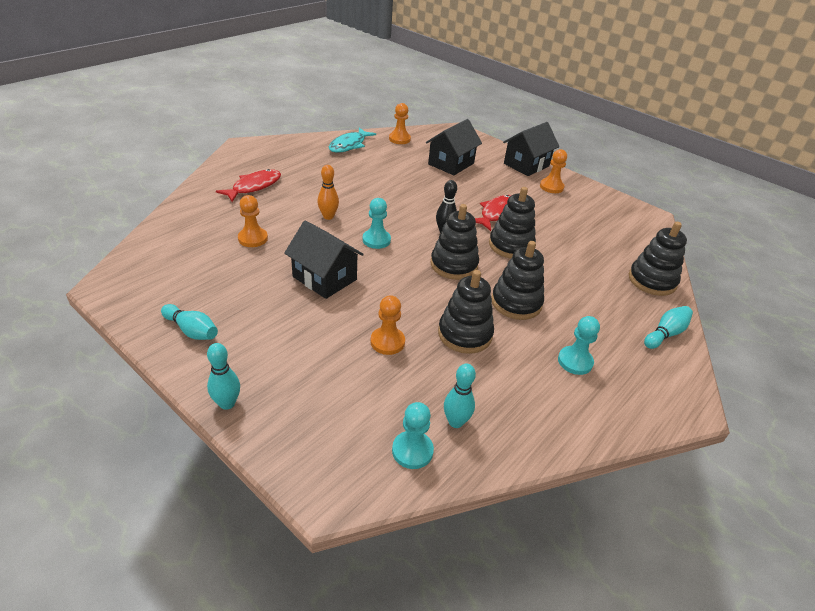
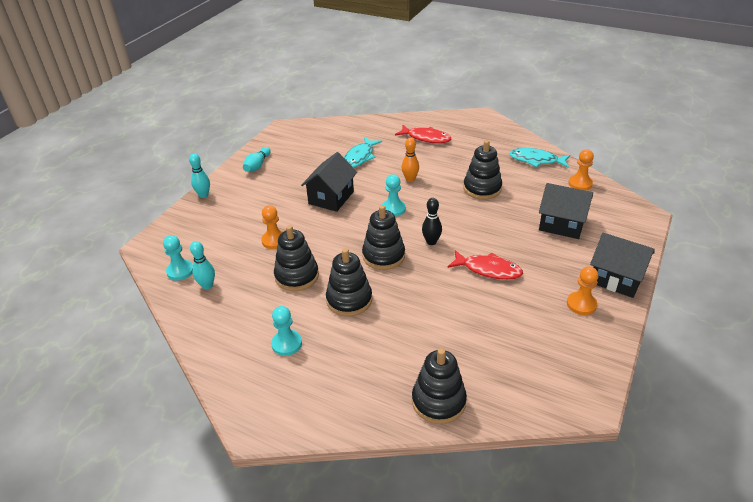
camera: 80 degrees right, 0 degrees up
orange pawn [238,195,268,247] -> turquoise fish [344,137,382,168]
black stacking toy [489,187,536,258] -> black stacking toy moved to [463,140,502,200]
turquoise bowling pin [644,306,693,349] -> none

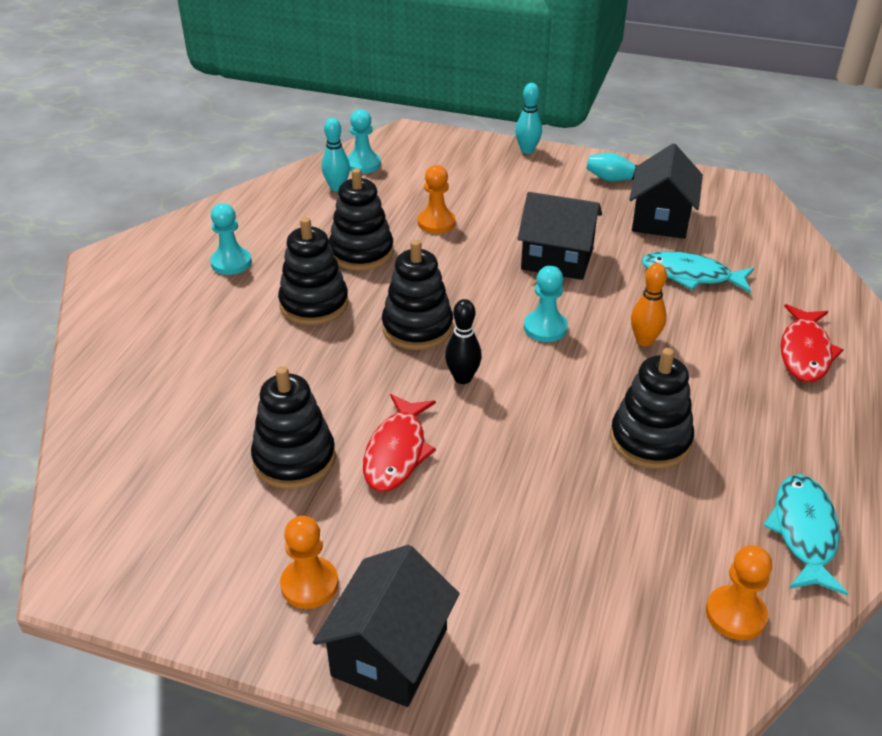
camera: 80 degrees right, 0 degrees up
black stacking toy [412,348,467,424] -> black stacking toy moved to [251,366,336,489]
black house [539,183,593,239] -> black house moved to [629,143,703,239]

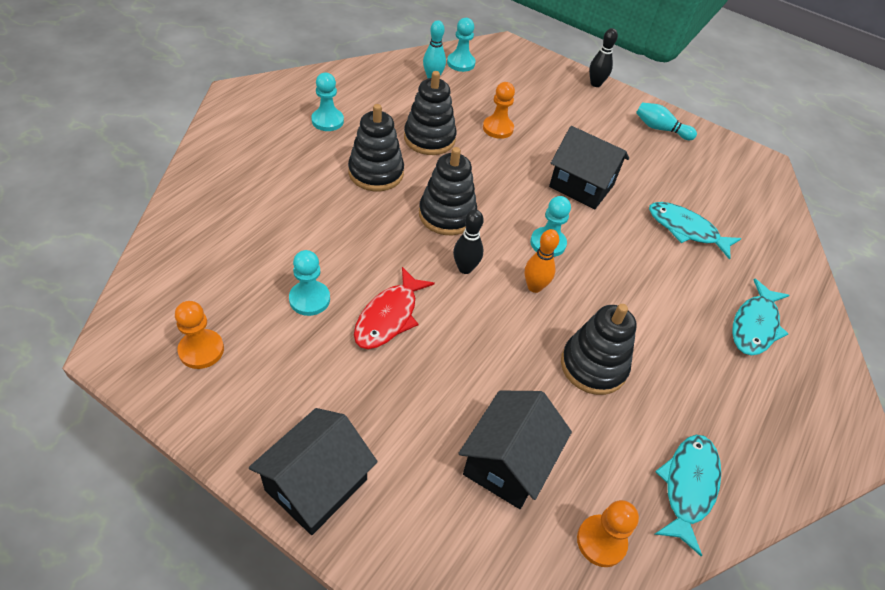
camera: 10 degrees right, 10 degrees up
black stacking toy [251,366,336,489] -> turquoise pawn [289,250,330,316]
orange pawn [280,516,338,609] -> orange pawn moved to [175,301,224,369]
turquoise bowling pin [515,83,542,154] -> black bowling pin [589,28,618,87]
black house [629,143,703,239] -> black house moved to [458,391,572,509]
orange bowling pin [631,263,667,346] -> orange bowling pin moved to [525,229,559,293]
red fish [781,304,844,382] -> turquoise fish [732,278,789,355]

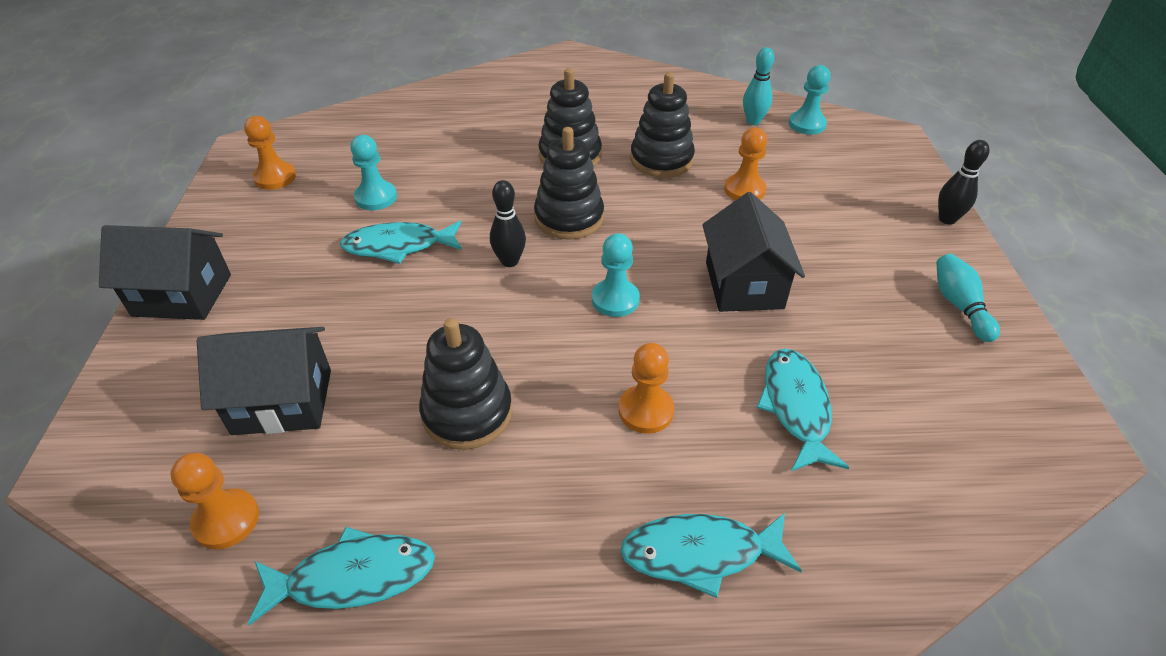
camera: 60 degrees right, 5 degrees down
turquoise pawn [311,73,344,131] -> none
red fish [354,267,435,349] -> turquoise fish [340,221,462,264]
orange bowling pin [525,229,559,293] -> none
none -> orange pawn [619,343,674,434]

